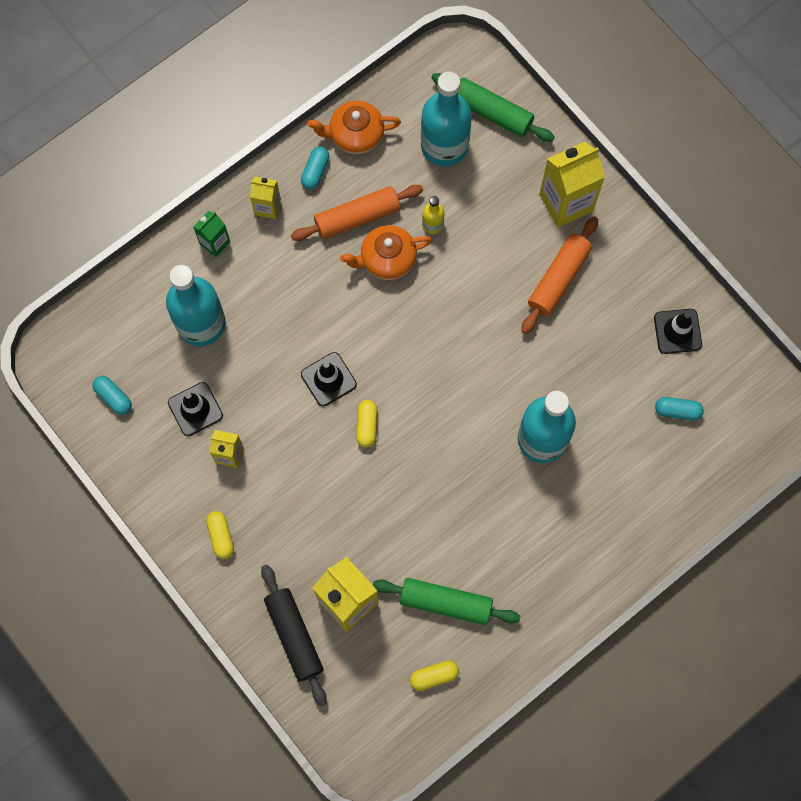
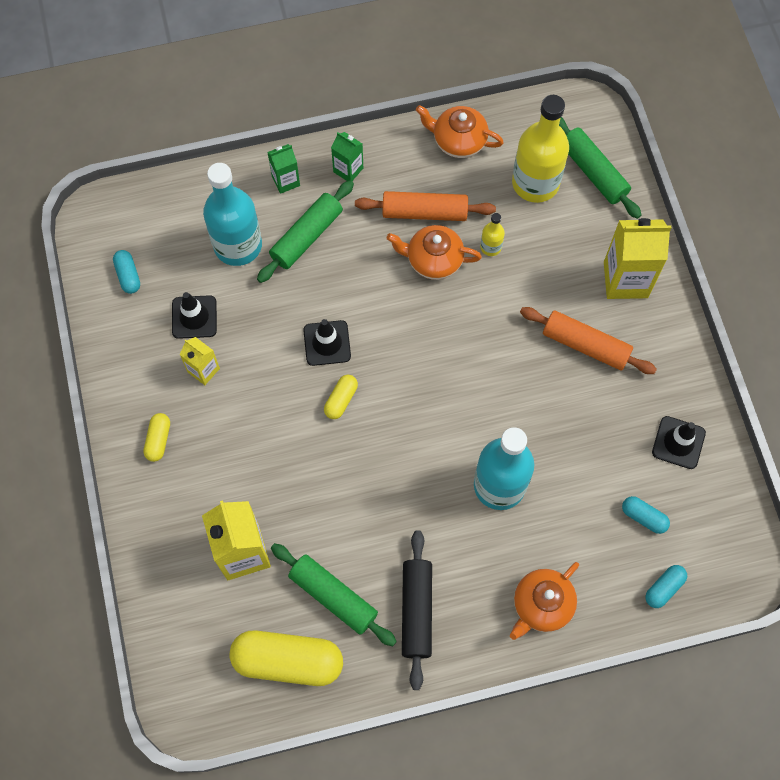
camera: 25 degrees right, 5 degrees down
yellow carton [250,177,281,219] -> green carton [331,132,363,181]
black rolling pin [261,565,327,706] -> black rolling pin moved to [402,530,432,690]
turquoise capsule [301,146,329,190] -> turquoise capsule moved to [645,565,687,608]
yellow capsule [410,661,459,691] -> yellow capsule [229,630,343,686], size x2.12
turquoise bottle [421,72,472,167] -> yellow bottle [512,95,569,203]
orange rolling pin [521,216,598,334] -> orange rolling pin turned 60 degrees clockwise [520,307,657,374]
none -> green rolling pin [257,180,354,283]
none -> orange teapot [510,562,579,640]

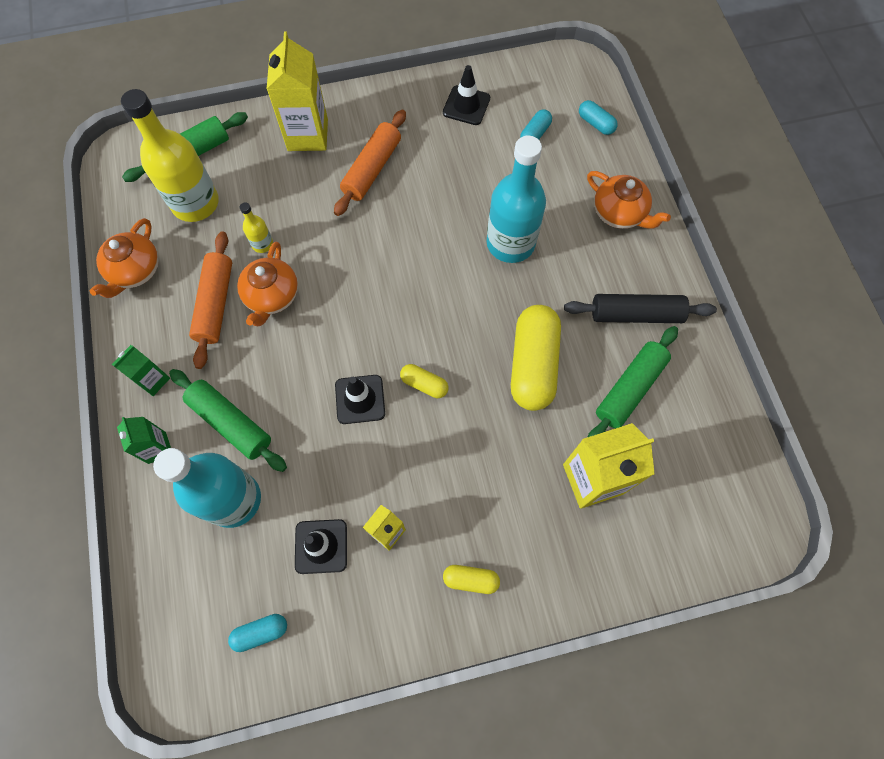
camera: 90 degrees left, 0 degrees up
yellow capsule [229,630,343,686] -> yellow capsule moved to [511,305,561,411]

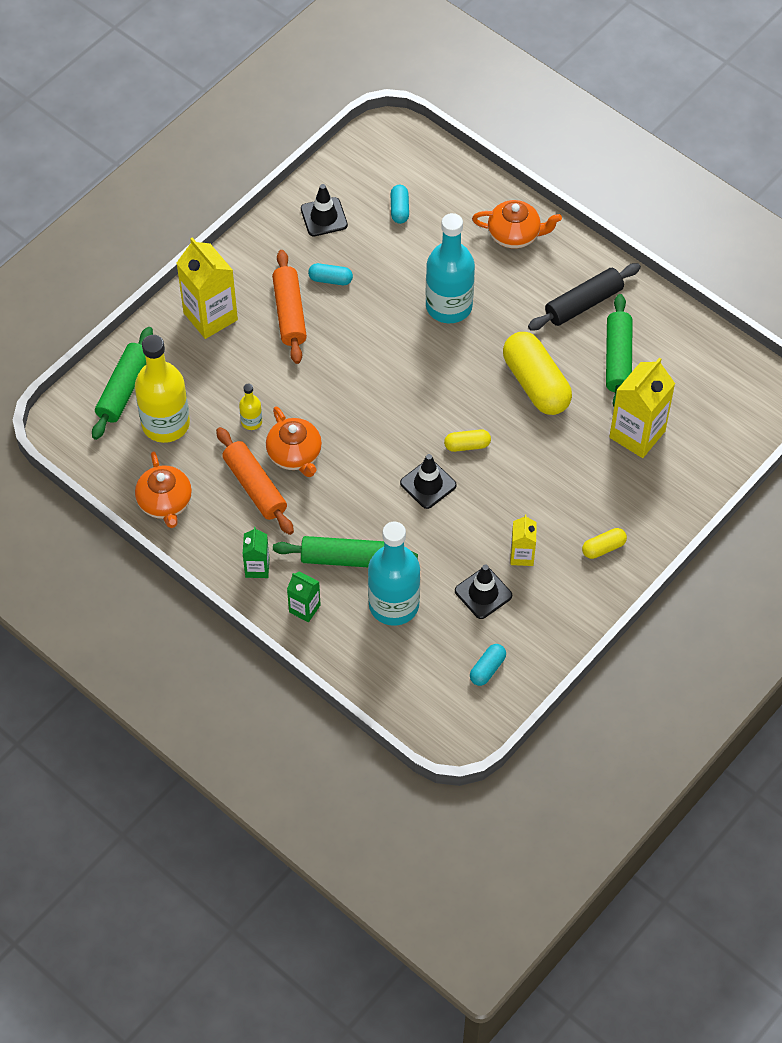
camera: 35 degrees left, 10 degrees down
turquoise capsule [579,100,618,135] -> turquoise capsule moved to [308,263,353,285]

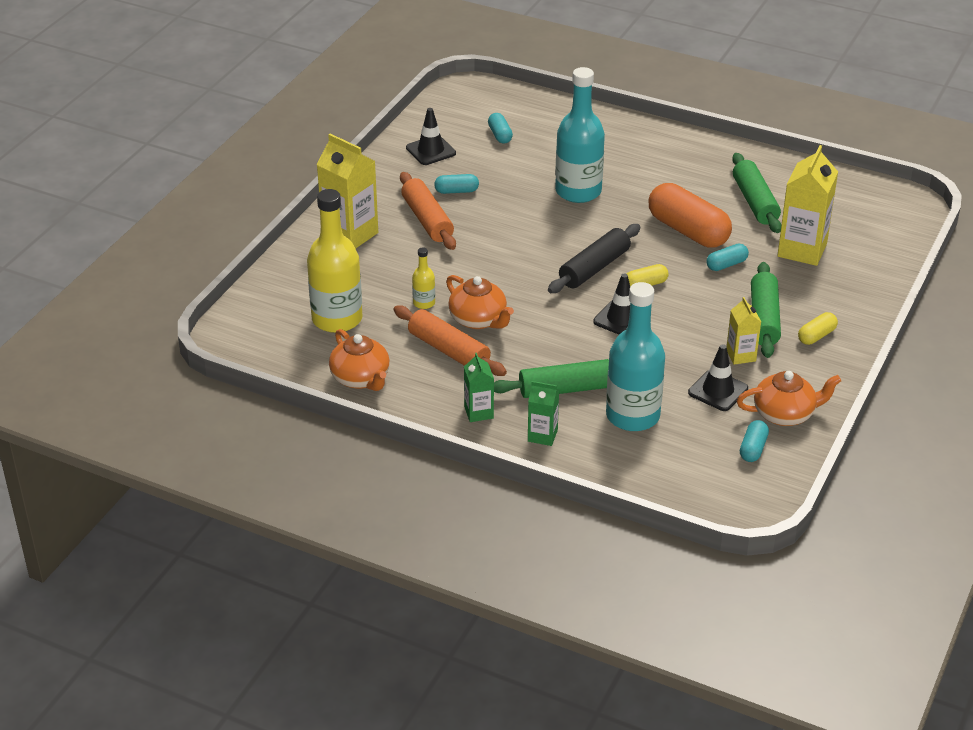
camera: 15 degrees left, 20 degrees down
green rolling pin [92,327,153,440] -> green rolling pin moved to [751,262,781,358]
orange teapot [472,200,562,248] -> orange teapot moved to [737,371,841,426]
yellow capsule [503,332,572,415] -> orange capsule [648,183,732,247]
black rolling pin [528,263,641,330] -> black rolling pin moved to [548,224,640,293]
none -> turquoise capsule [706,243,749,271]

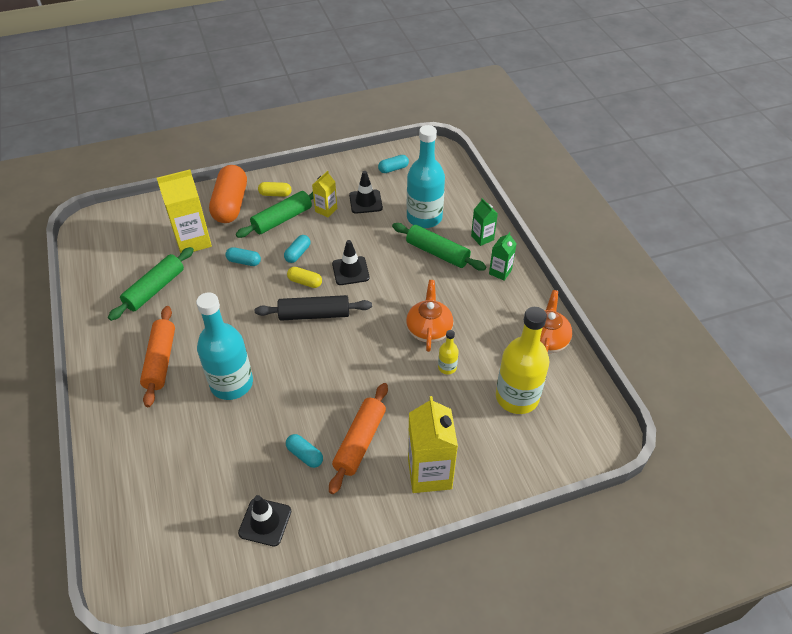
camera: 135 degrees left, 10 degrees up
orange rolling pin [394,305,507,376] -> orange rolling pin moved to [140,306,175,407]
turquoise capsule [488,113,513,144] -> turquoise capsule moved to [284,235,311,263]
orange capsule [648,183,732,247] -> orange capsule moved to [209,165,247,223]
orange teapot [737,371,841,426] -> none

